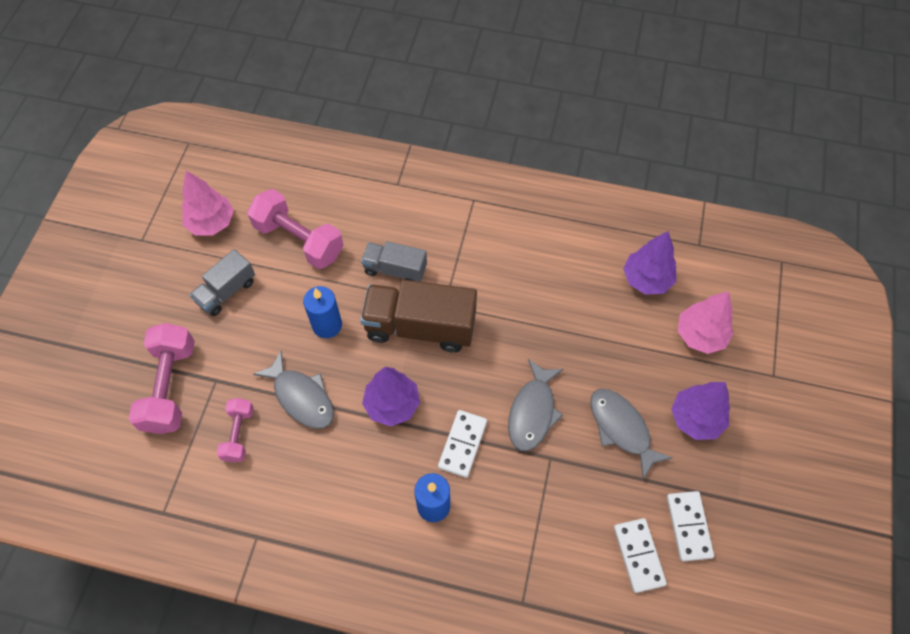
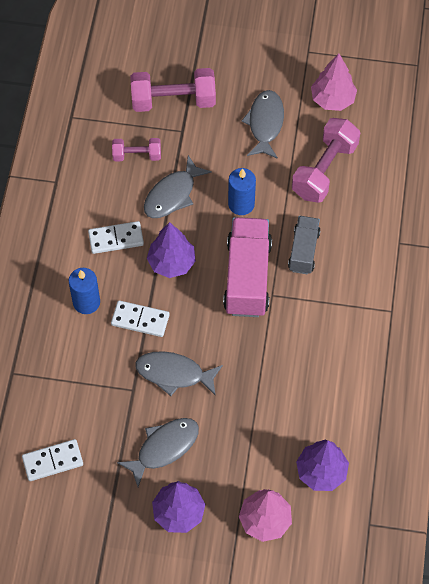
camera: 85 degrees right, 0 degrees up
grey truck [189,249,255,316] -> grey fish [241,90,284,159]
brown truck [360,280,477,353] -> pink truck [223,217,272,317]
white domino [667,491,714,561] -> white domino moved to [88,221,144,254]

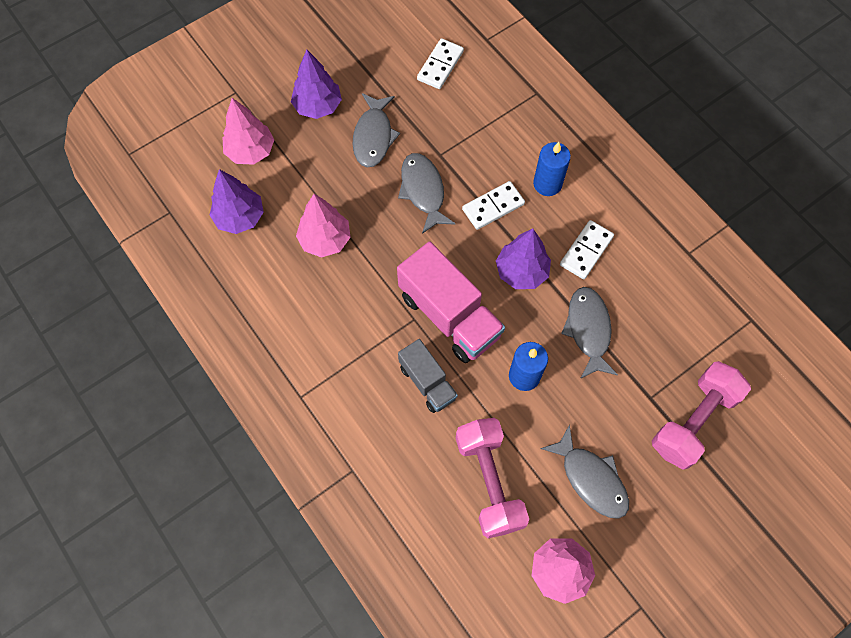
camera: 135 degrees right, 5 degrees up
pink dumbbell [112,138,161,161] -> none
grey fish [135,351,223,396] -> grey fish turned 75 degrees counterclockwise [398,153,456,234]
none -> pink tree [296,194,351,258]

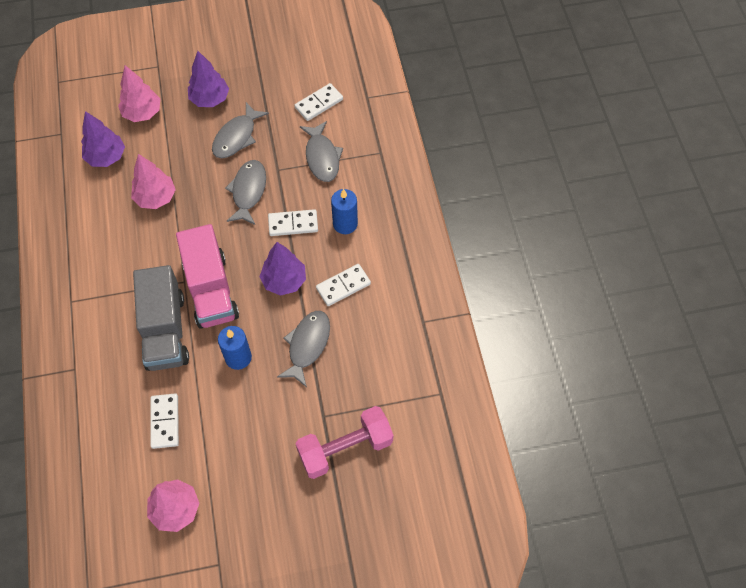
camera: 25 degrees right, 5 degrees down
grey truck [398,339,458,413] -> grey truck [133,265,189,371], size x1.70
pink dumbbell [456,418,529,538] -> white domino [150,394,179,449]
grey fish [541,425,629,519] -> grey fish moved to [300,121,343,182]

